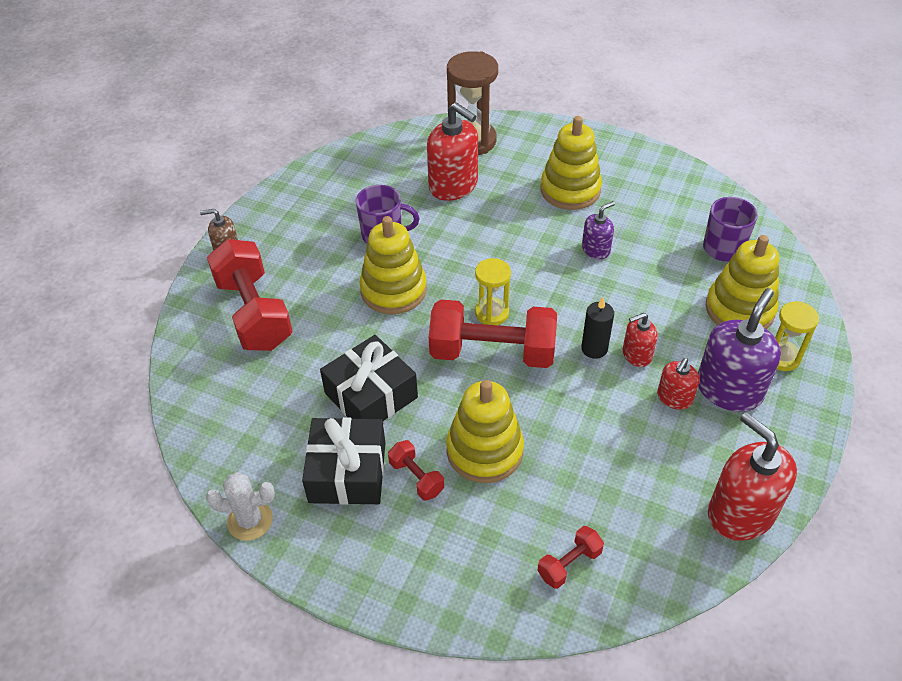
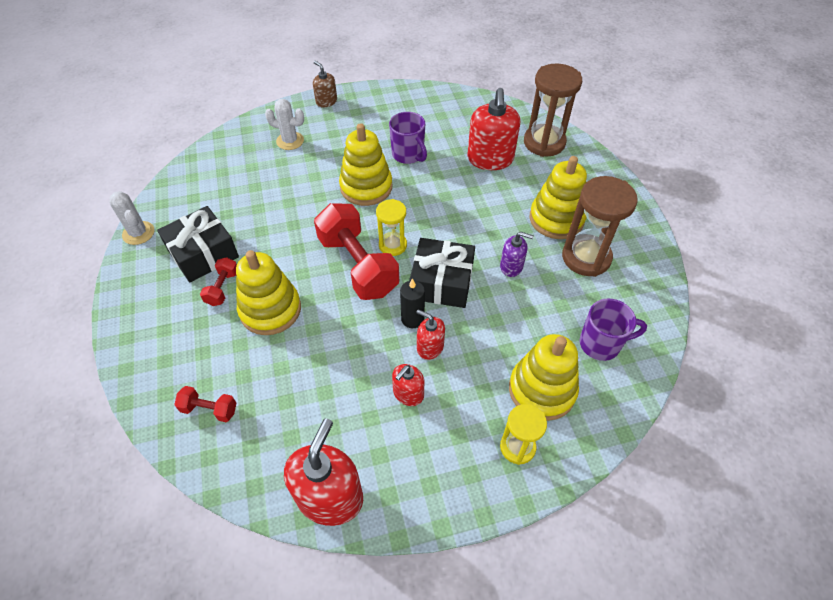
camera: 50 degrees right, 5 degrees up
red dumbbell [207,239,293,351] -> white cactus [265,99,304,150]
black gift [320,335,418,421] -> black gift moved to [409,238,475,308]
red soap dispenser [657,358,700,410] -> red soap dispenser turned 45 degrees counterclockwise [392,364,424,406]
purple soap dispenser [698,288,781,412] -> none
none -> brown hourglass [562,176,638,277]

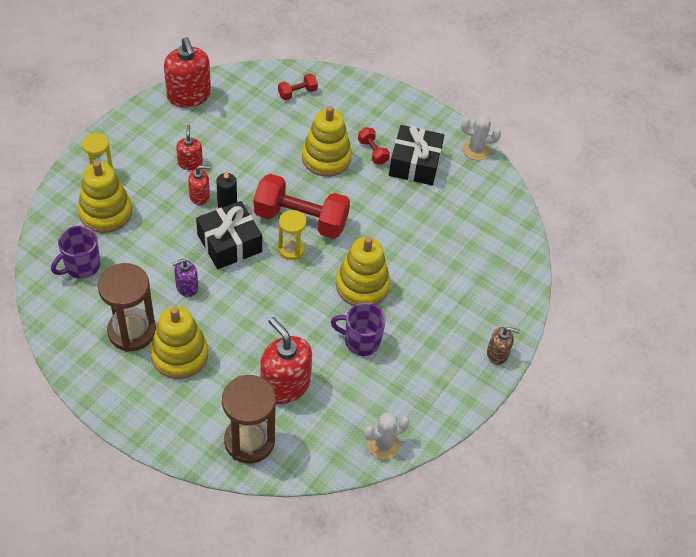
camera: 135 degrees right, 0 degrees up
white cactus [265,99,304,150] -> white cactus moved to [364,413,410,459]

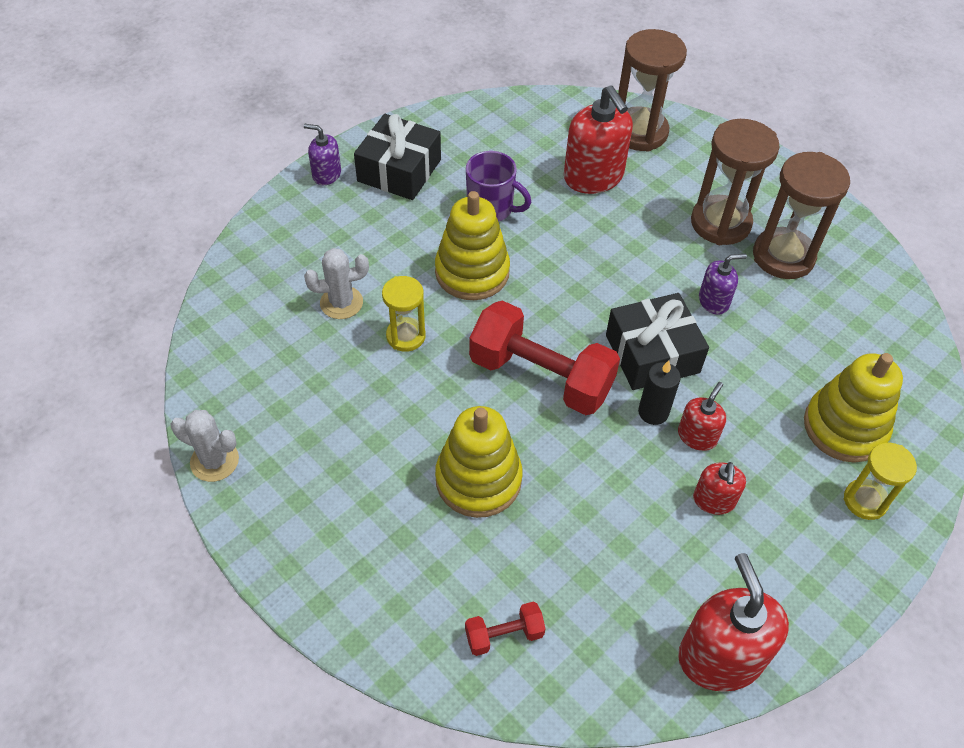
camera: 165 degrees left, 0 degrees up
purple mug [51,226,100,279] -> none
yellow stacking toy [150,306,208,379] -> brown hourglass [691,119,780,245]
red soap dispenser [188,166,211,205] -> red soap dispenser turned 120 degrees clockwise [678,382,726,451]
yellow hourglass [278,210,306,260] -> yellow hourglass moved to [382,276,426,352]
red dumbbell [358,127,390,165] -> none
white cactus [364,413,410,459] -> white cactus moved to [304,248,369,319]
black gift [389,125,444,185] -> black gift moved to [354,114,441,200]
brown soap dispenser [487,327,520,365] -> purple soap dispenser [304,124,341,185]

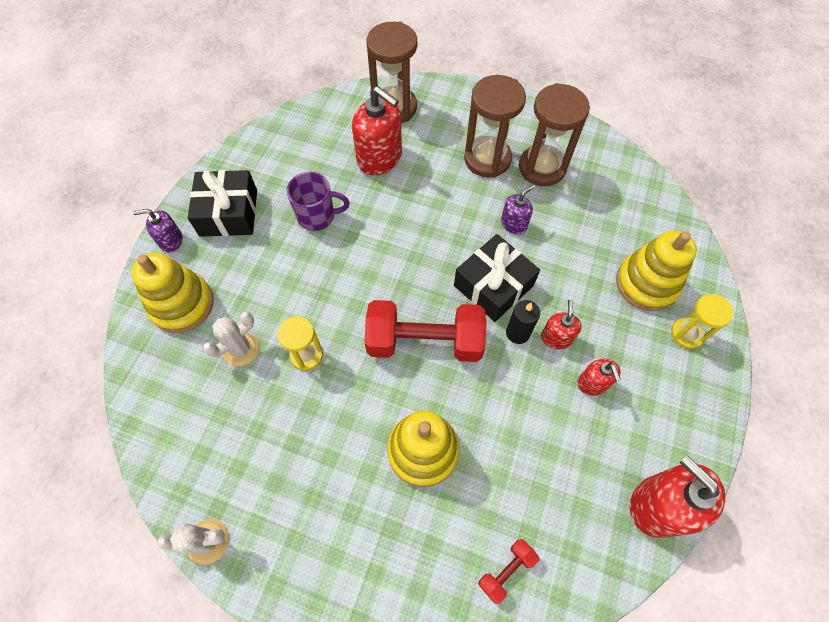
camera: 25 degrees left, 10 degrees up
yellow stacking toy [435,191,510,300] -> yellow stacking toy moved to [131,253,213,333]

